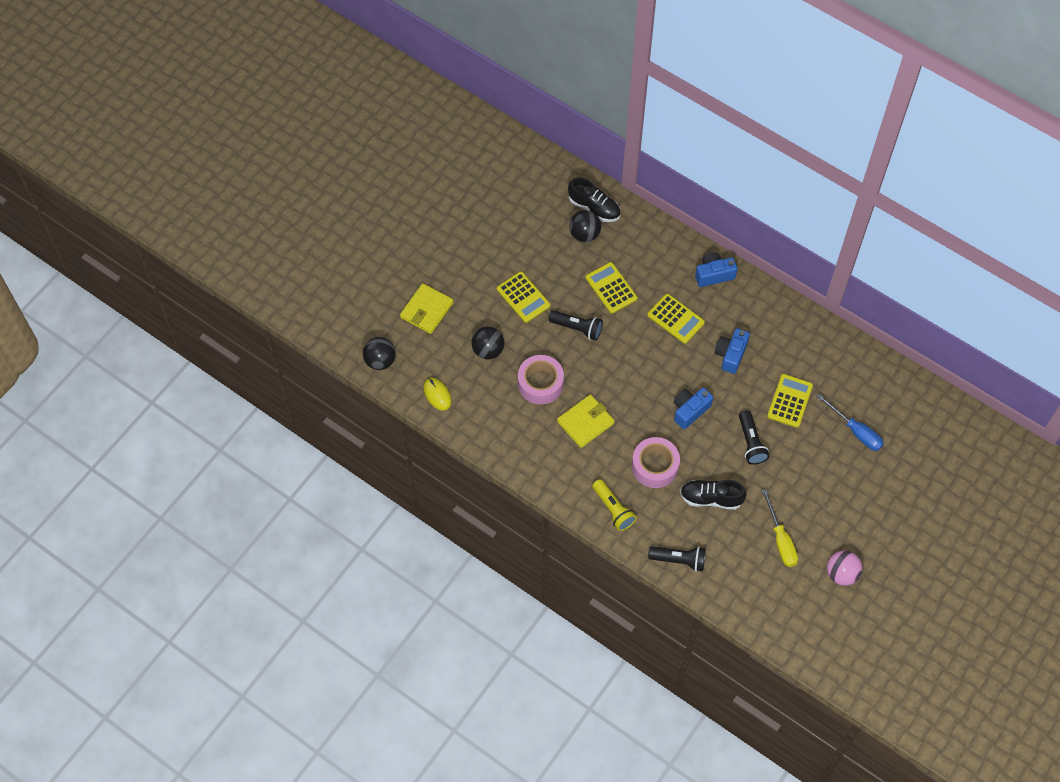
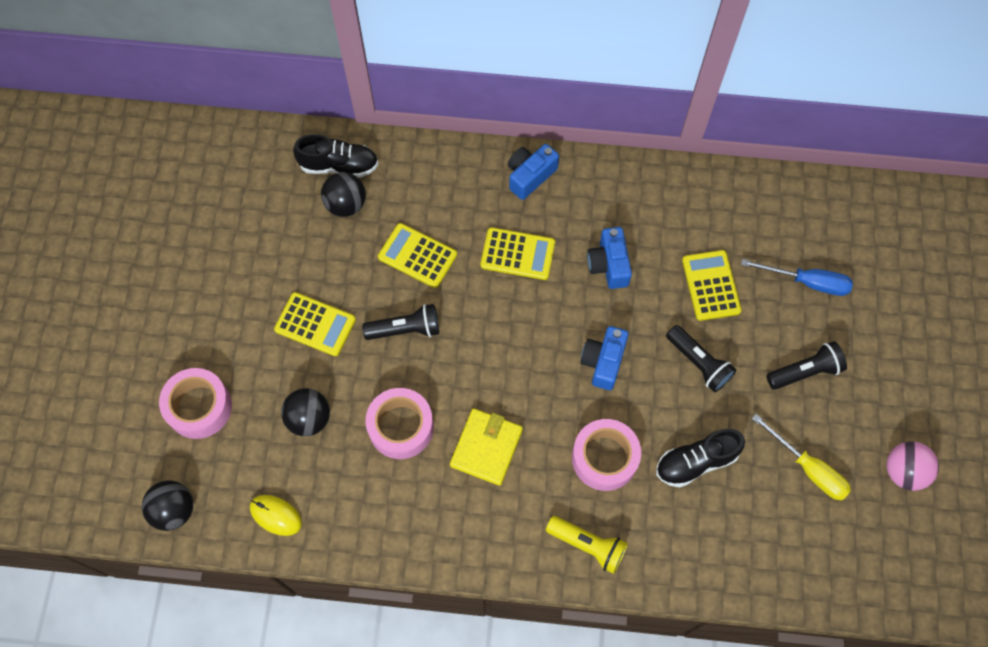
camera: 30 degrees left, 5 degrees up
yellow wallet [400,283,453,334] -> pink tape [159,368,232,439]
black flashlight [648,546,706,572] -> black flashlight moved to [767,341,847,390]

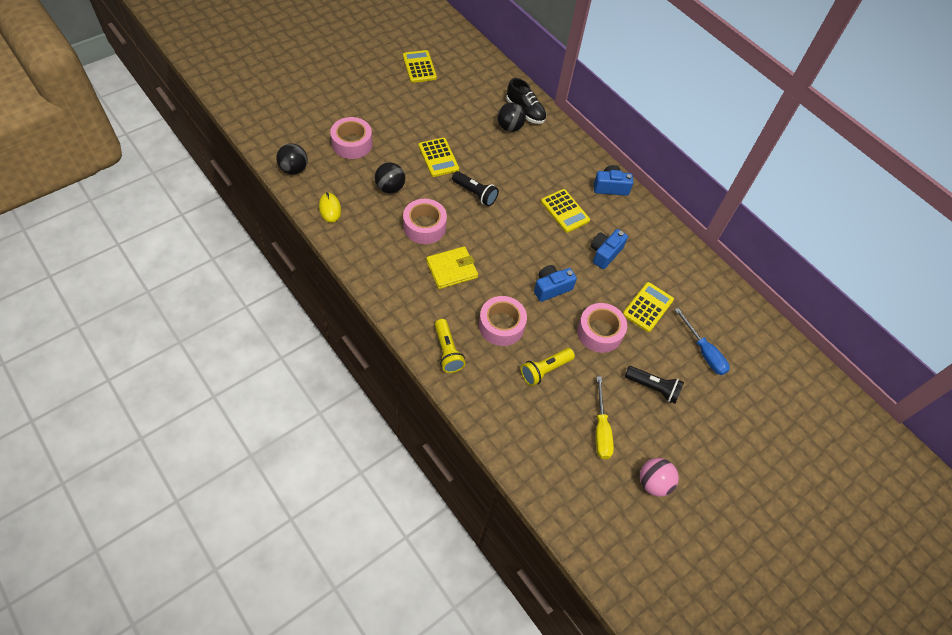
camera: 40 degrees right, 10 degrees down
yellow calculator [378,223,457,288] -> yellow calculator moved to [403,50,437,83]
black shoe [656,429,745,488] -> yellow flashlight [521,348,575,386]
black flashlight [666,325,736,392] -> pink tape [577,303,627,353]

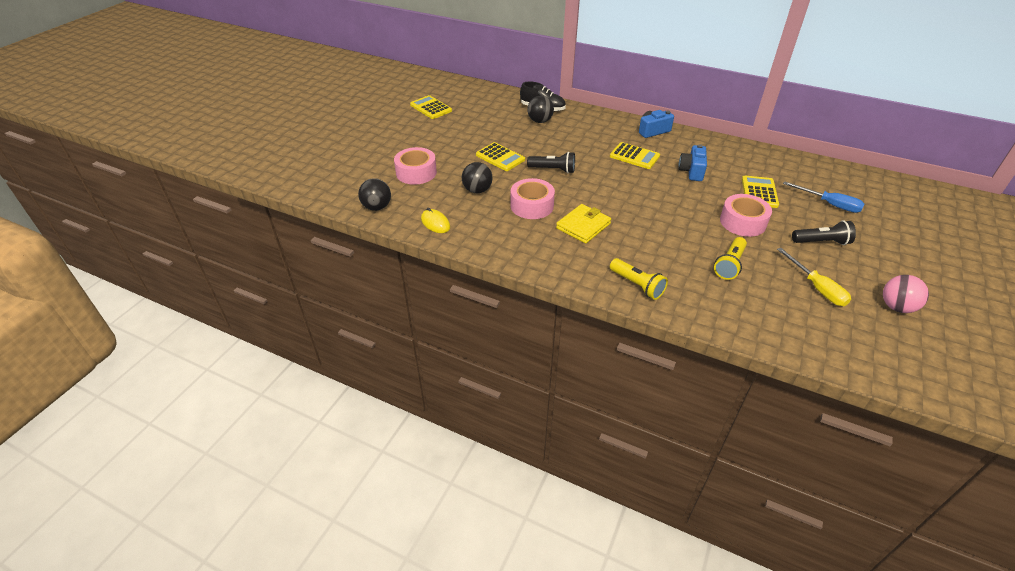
camera: 20 degrees left, 15 degrees down
pink tape [479,296,527,346] -> none
blue camera [534,265,577,302] -> none

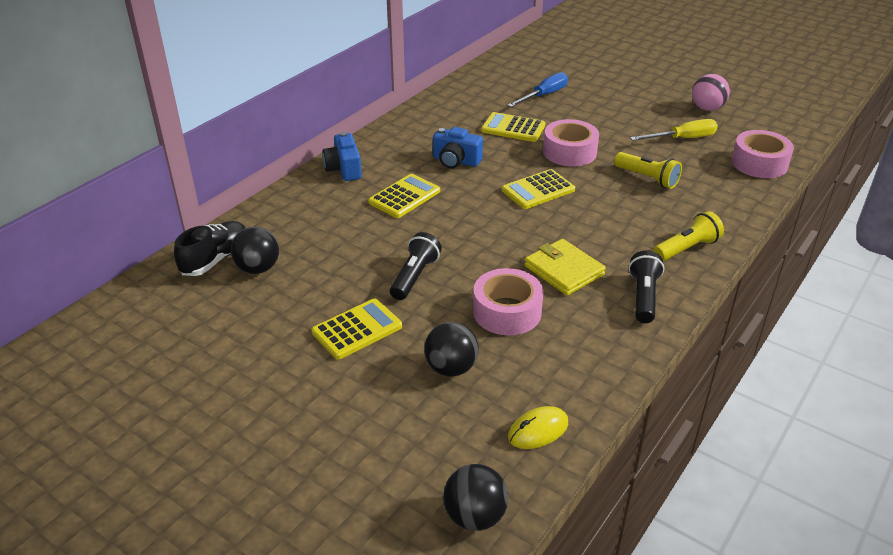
camera: 80 degrees left, 5 degrees down
pink tape [394,147,437,185] -> pink tape moved to [731,130,794,178]
yellow calculator [410,95,452,119] -> yellow calculator moved to [502,169,575,209]
black flashlight [792,220,856,245] -> black flashlight moved to [629,250,664,323]

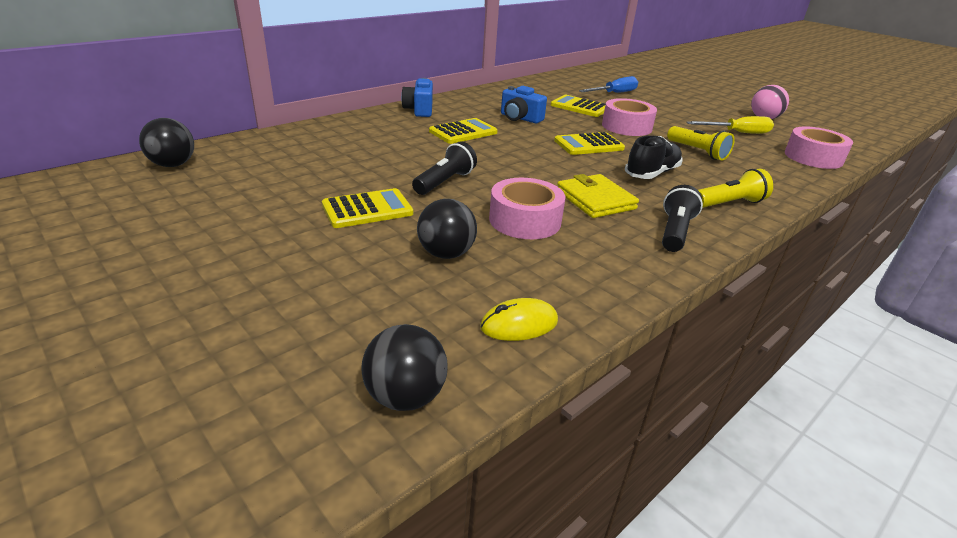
camera: 10 degrees right, 5 degrees down
black shoe [174,221,245,276] -> black shoe moved to [625,135,683,179]
black ball [231,227,279,274] -> black ball moved to [139,118,194,167]

